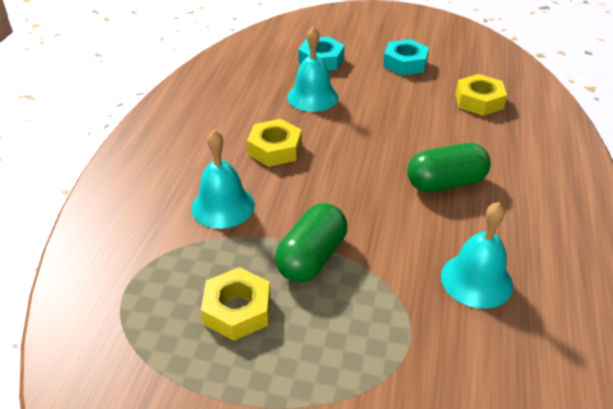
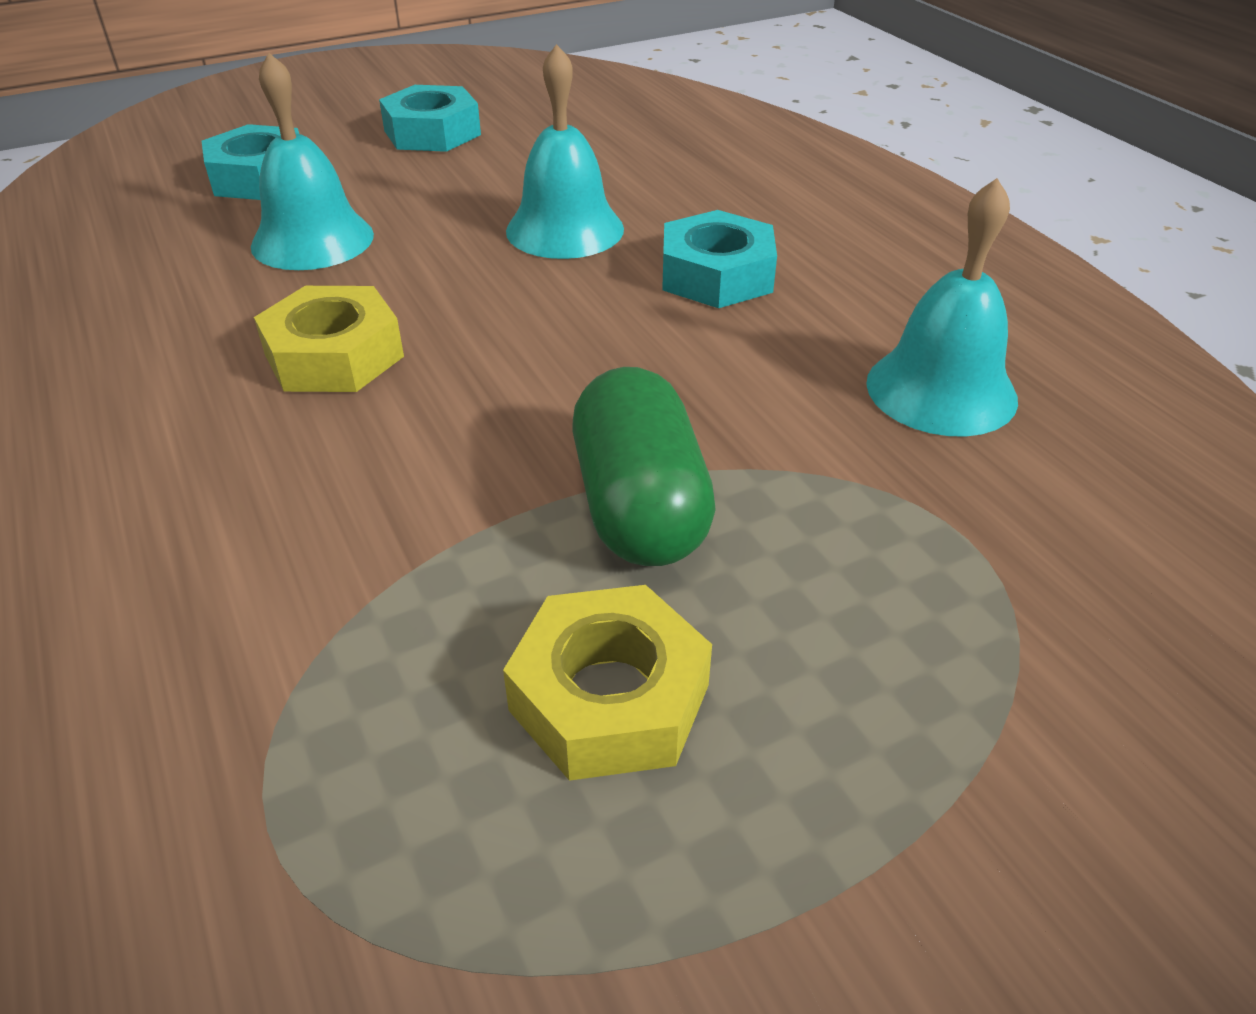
camera: 40 degrees left, 0 degrees up
turquoise bell [192,130,255,229] -> turquoise bell moved to [506,44,624,259]
green capsule [407,143,491,192] -> turquoise nut [662,210,777,308]
yellow nut [455,74,507,116] -> none

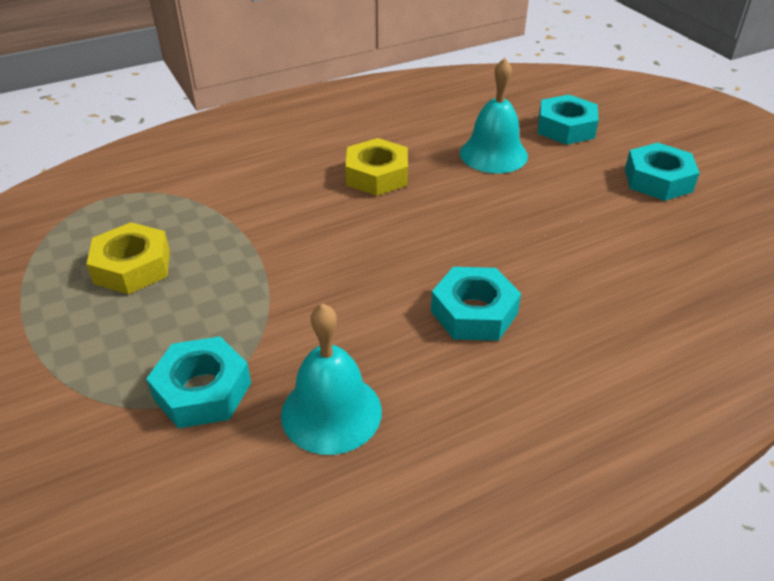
camera: 90 degrees right, 0 degrees up
turquoise bell [506,44,624,259] -> none
green capsule [572,367,716,566] -> none
none -> turquoise nut [146,336,251,428]

